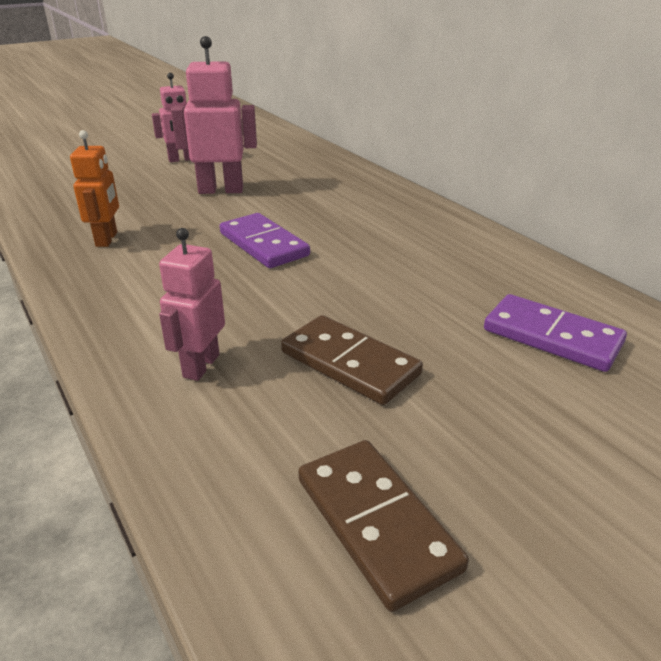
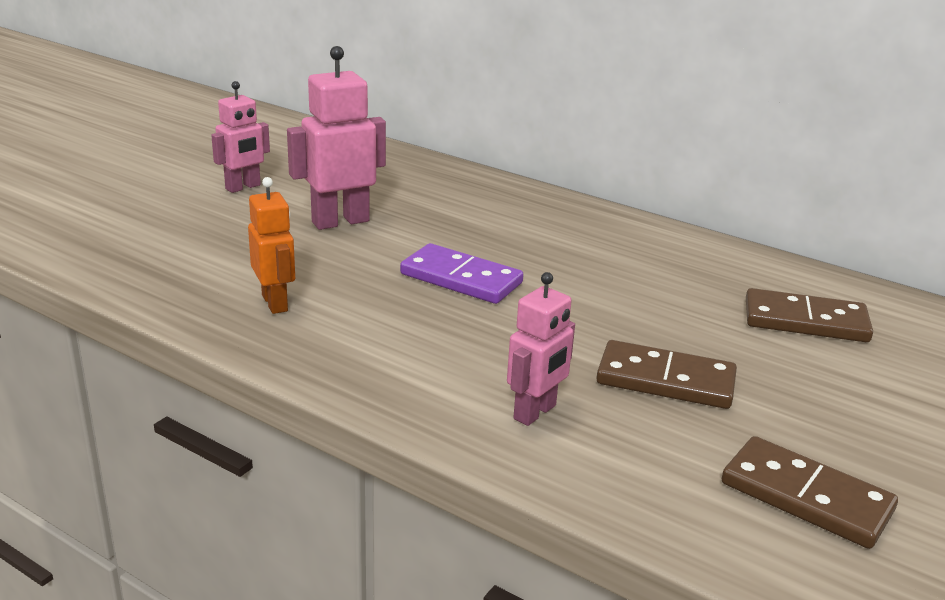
camera: 25 degrees left, 5 degrees down
pink robot [159,228,225,381] -> pink robot turned 135 degrees counterclockwise [507,272,575,426]
purple domino [484,294,627,372] -> brown domino [746,288,873,342]

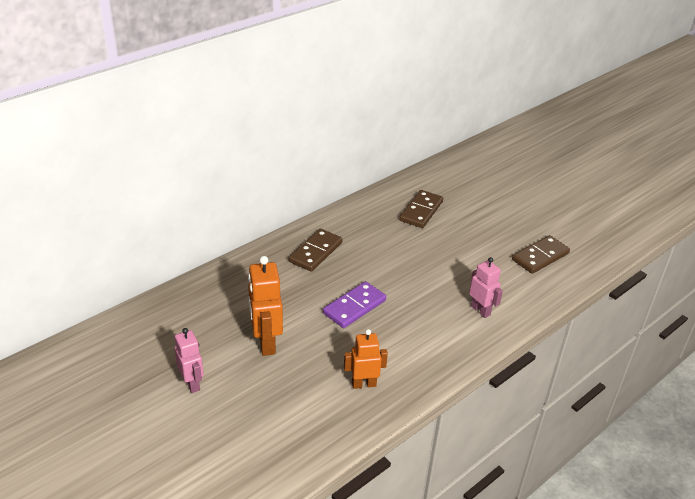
camera: 75 degrees left, 10 degrees up
pink robot [287,46,386,230] -> orange robot [248,256,283,356]
brown domino [596,340,737,409] -> brown domino moved to [289,229,342,272]

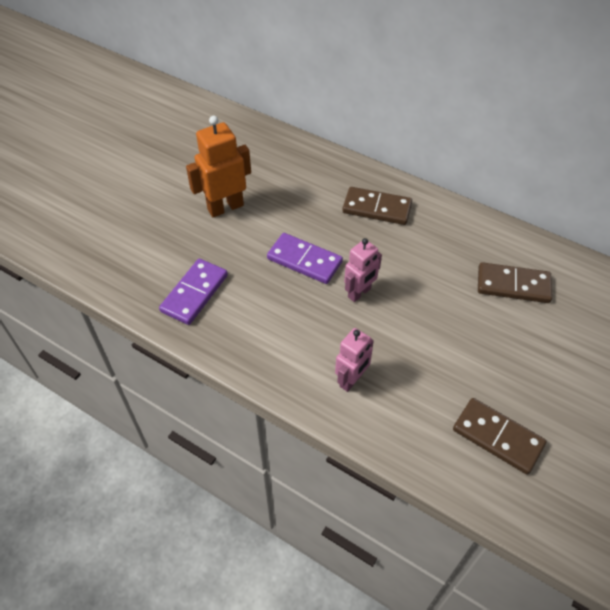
camera: 75 degrees right, 15 degrees up
pink robot [175,328,204,393] -> pink robot moved to [344,238,382,302]
orange robot [344,329,388,389] -> purple domino [159,259,228,325]

